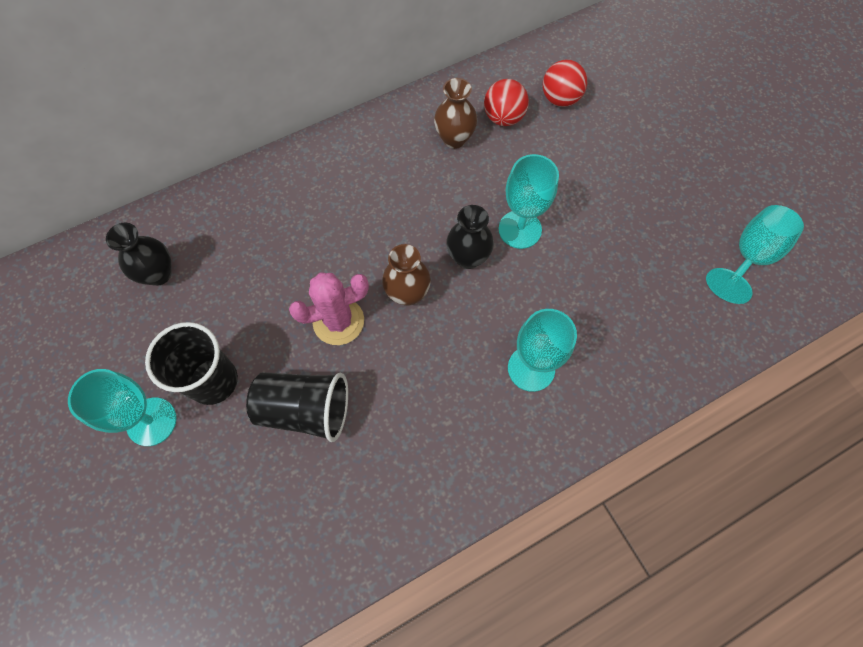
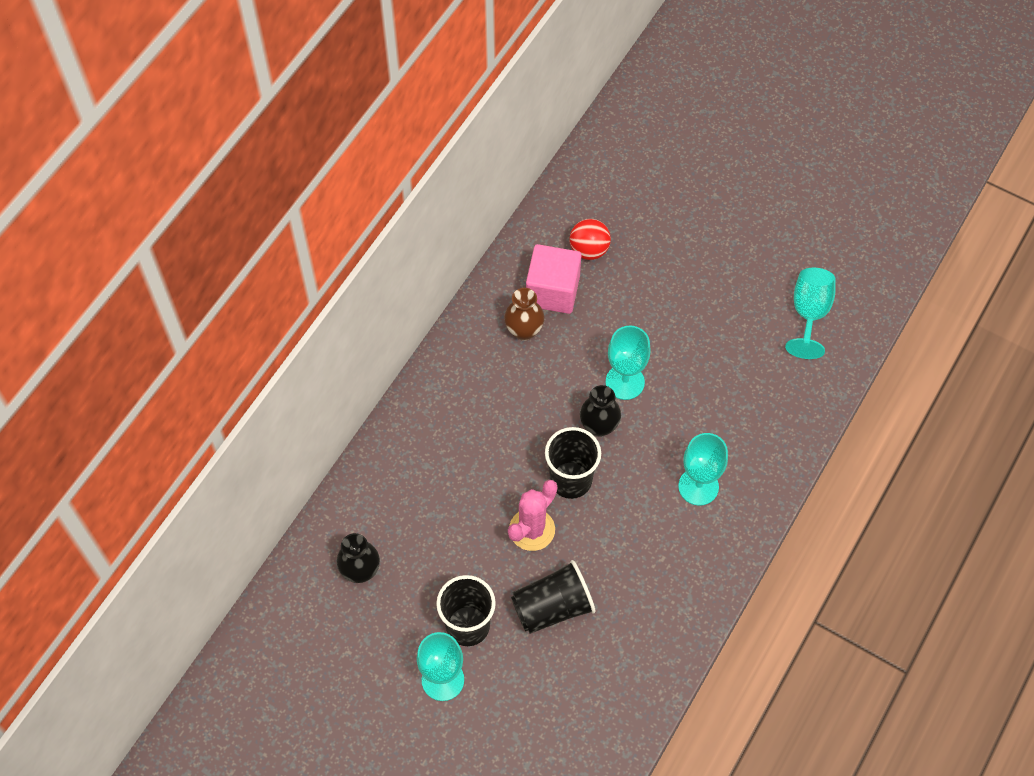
camera: 30 degrees left, 5 degrees down
brown vase [382,244,431,306] -> black cup [545,427,601,499]
red ball [484,79,529,126] -> pink cube [526,244,581,314]

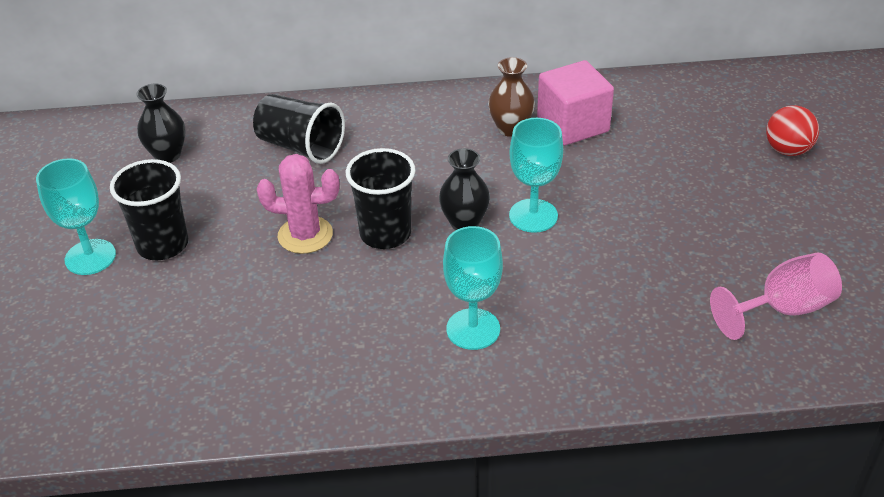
camera: 55 degrees right, 20 degrees down
black cup [511,560,596,634] -> black cup moved to [253,94,345,164]
red ball [569,219,611,260] -> red ball moved to [766,105,819,156]
turquoise goblet [785,268,836,359] -> pink goblet [710,253,842,340]

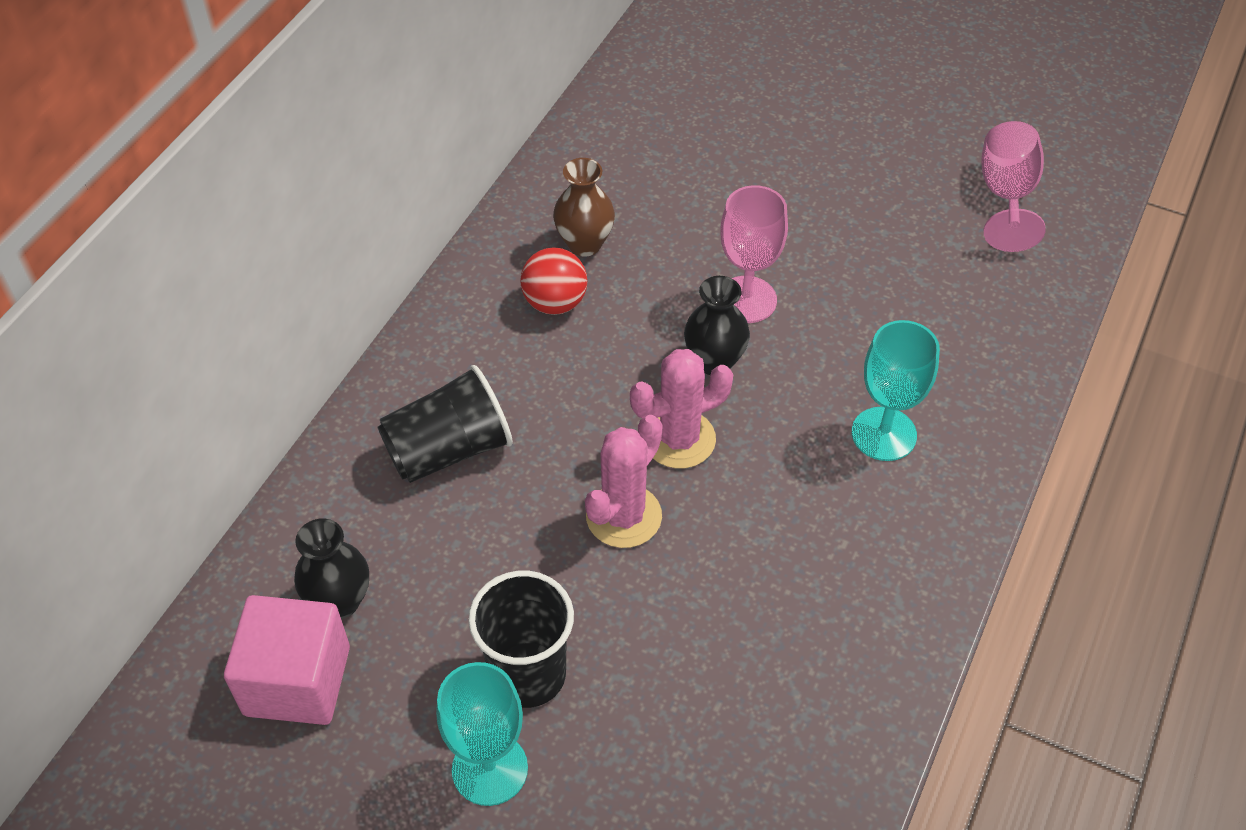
camera: 60 degrees left, 10 degrees up
black cup [346,148,415,249] -> pink cactus [630,349,733,469]
turquoise goblet [509,118,563,233] -> pink goblet [720,185,788,323]
pink cube [537,60,614,146] -> pink cube moved to [224,595,350,725]
red ball [766,105,819,156] -> red ball moved to [520,247,587,315]

